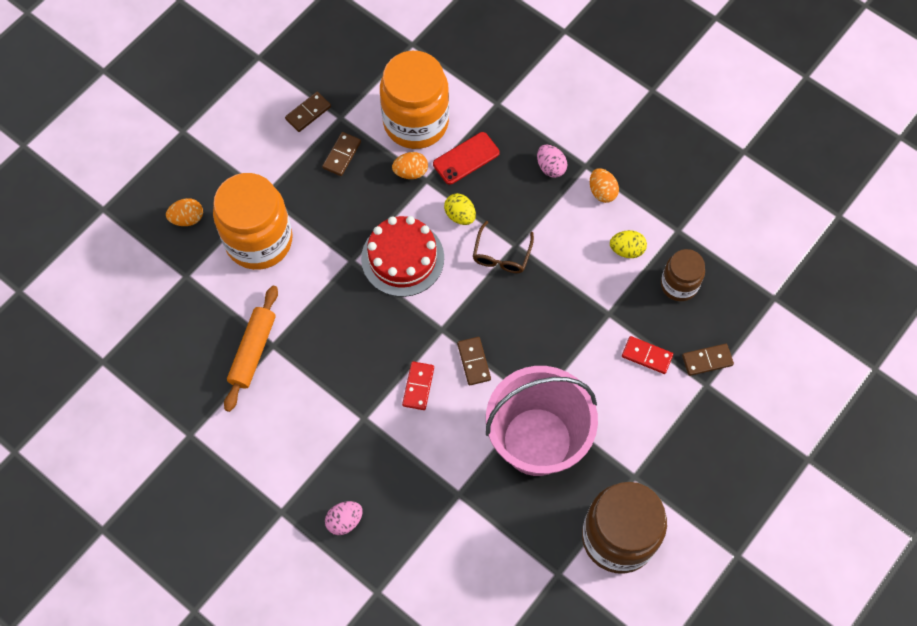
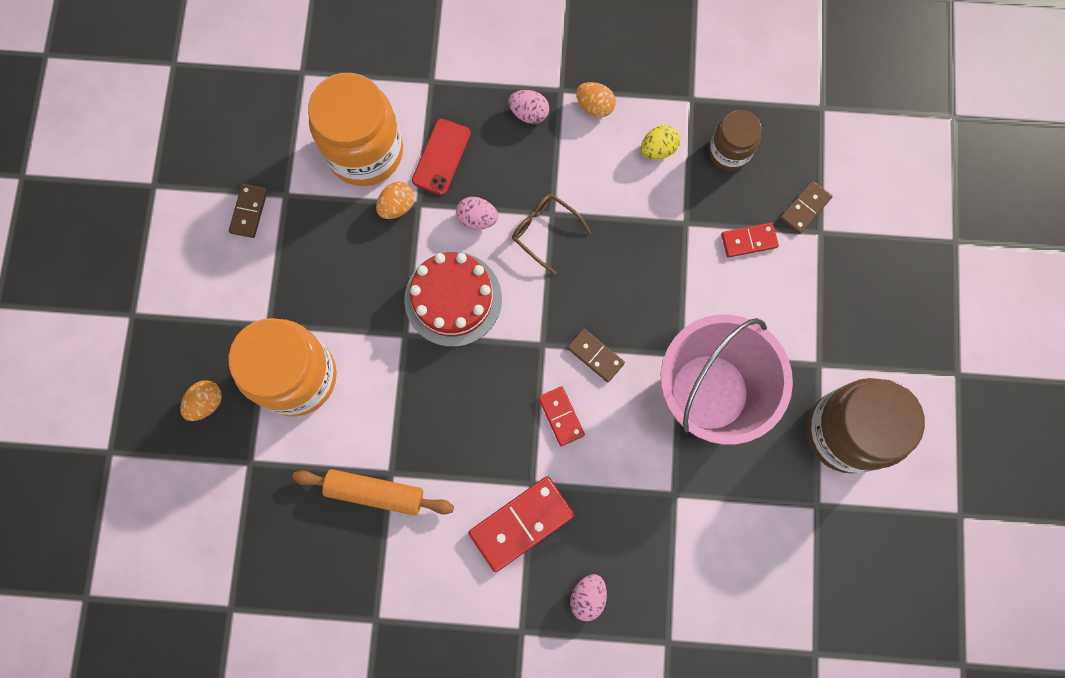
camera: 35 degrees left, 10 degrees up
orange rolling pin [224,286,278,412] -> orange rolling pin turned 60 degrees counterclockwise [292,469,454,516]
brown domino [322,132,361,176] -> none
yellow egg [444,193,476,225] -> pink egg [456,197,498,230]
brown glasses [473,221,534,273] -> brown glasses turned 150 degrees clockwise [512,194,591,275]
none -> red domino [468,476,575,572]

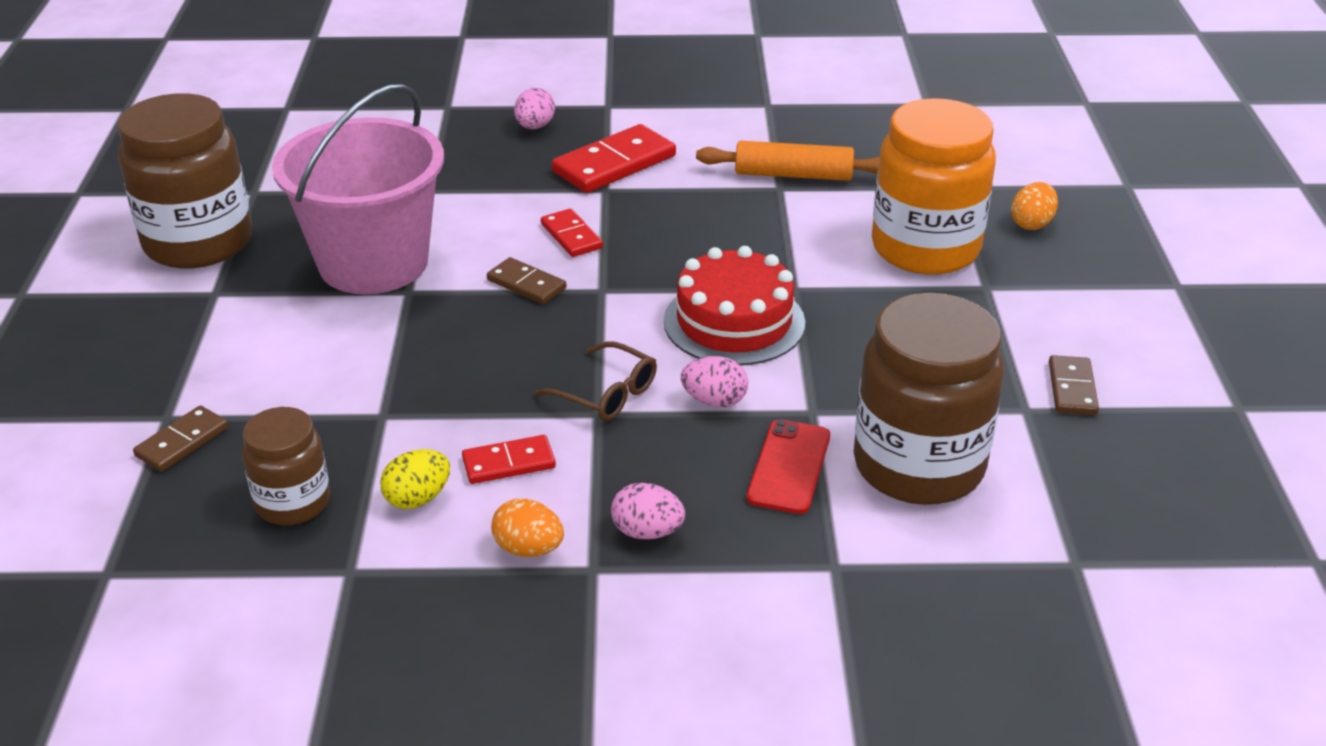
camera: 175 degrees right, 40 degrees down
orange jar [308,73,403,186] -> brown jar [853,292,1004,505]
orange egg [376,182,415,219] -> none
red domino [721,222,779,258] -> red domino moved to [462,435,556,484]

